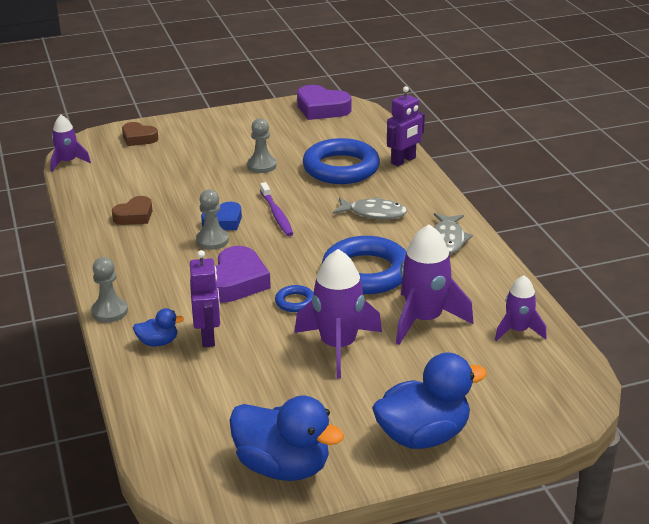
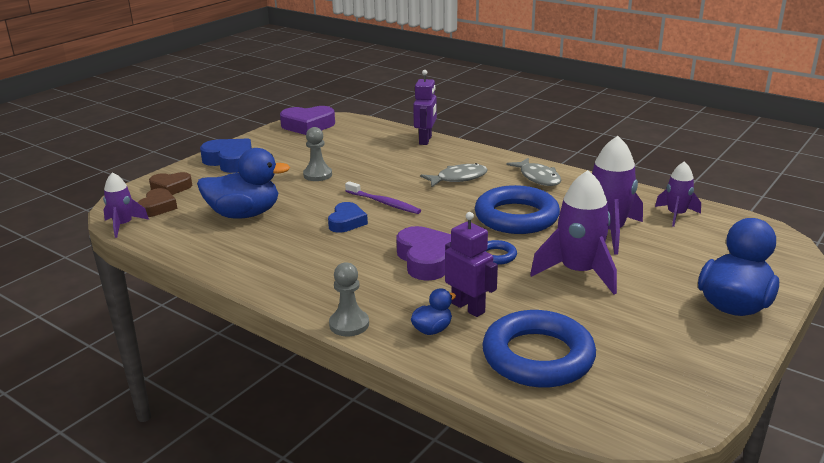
camera: 35 degrees left, 5 degrees down
brown heart [112,196,152,225] -> brown heart moved to [138,188,177,217]
grey pawn [196,189,229,250] -> none
blue duck [229,396,344,481] -> blue duck moved to [197,148,290,219]
blue ring [303,138,380,184] -> blue ring moved to [482,310,596,388]
none -> blue heart [200,138,252,173]

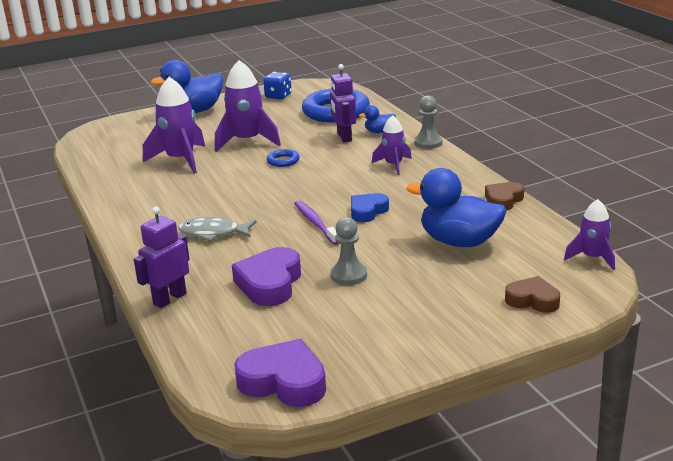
camera: 150 degrees left, 0 degrees up
brown heart [138,188,177,217] -> brown heart moved to [485,182,524,210]
blue heart [200,138,252,173] -> none
purple heart [396,226,451,281] -> purple heart moved to [232,247,301,306]
blue ring [475,185,560,234] -> none
grey fish [506,158,561,186] -> none
purple rocket [655,161,701,227] -> purple rocket moved to [372,115,412,175]
none -> blue dice [263,72,292,99]

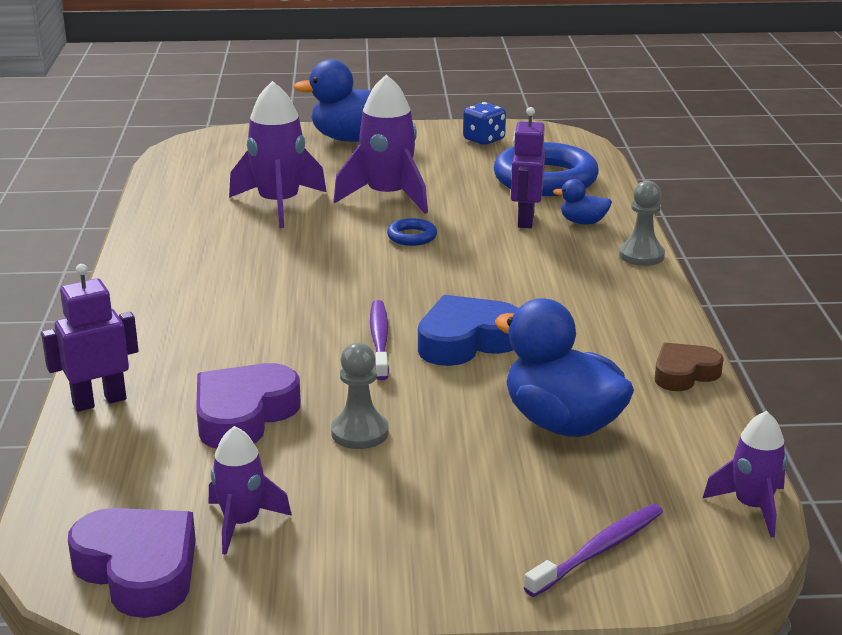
camera: 20 degrees right, 0 degrees up
grey fish [178,217,257,241] -> none
blue heart [351,193,389,222] -> blue heart [418,295,518,366], size x1.56
purple rocket [372,115,412,175] -> purple rocket moved to [209,426,292,555]
brown heart [505,276,560,313] -> purple toothbrush [524,504,663,597]

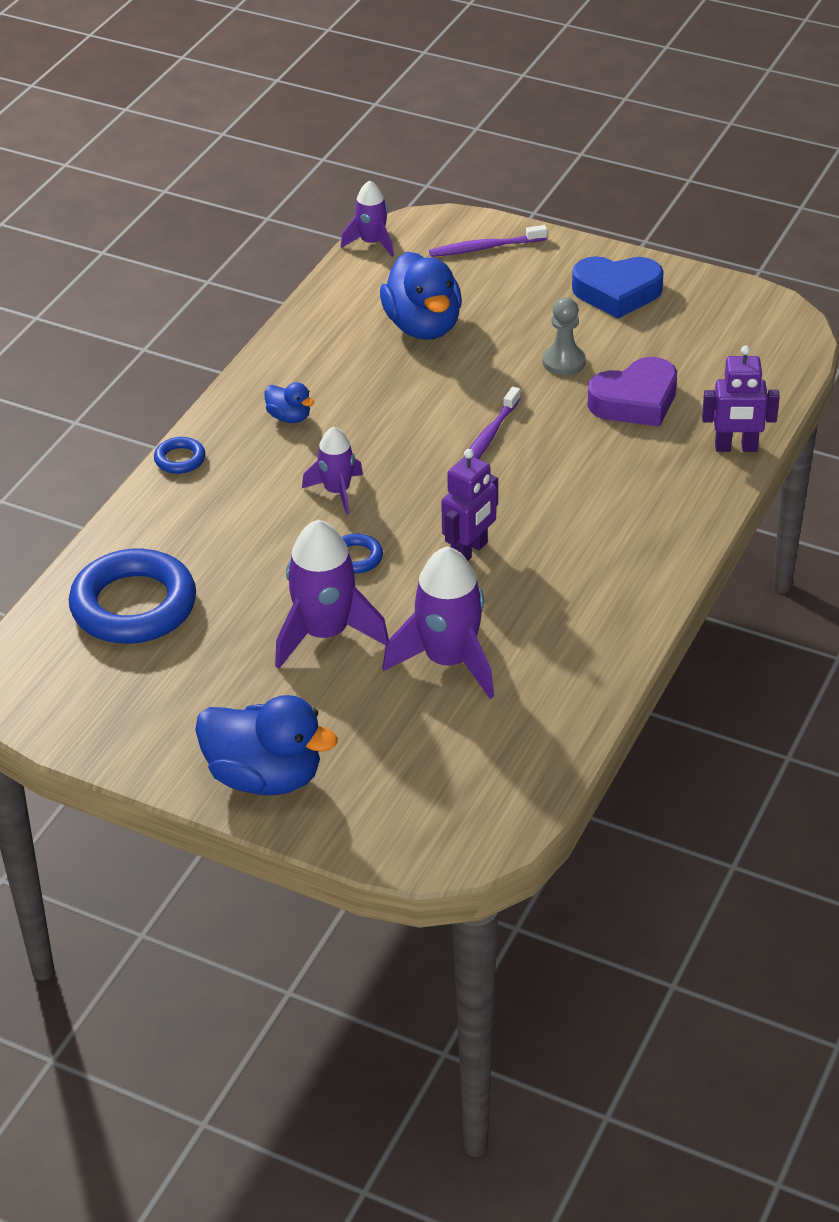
camera: 150 degrees left, 15 degrees up
purple heart [68,508,196,618] -> none
purple rocket [209,426,292,555] -> purple rocket moved to [302,427,363,515]
blue heart [418,295,518,366] -> blue heart moved to [572,256,664,318]
blue dice [463,102,506,145] -> none
purple robot [511,107,545,228] -> purple robot moved to [441,449,498,561]
blue duck [553,179,612,224] -> blue duck moved to [265,382,314,423]
grey pawn [619,181,665,266] -> blue ring [154,437,205,474]
brown heart [654,343,724,391] -> none

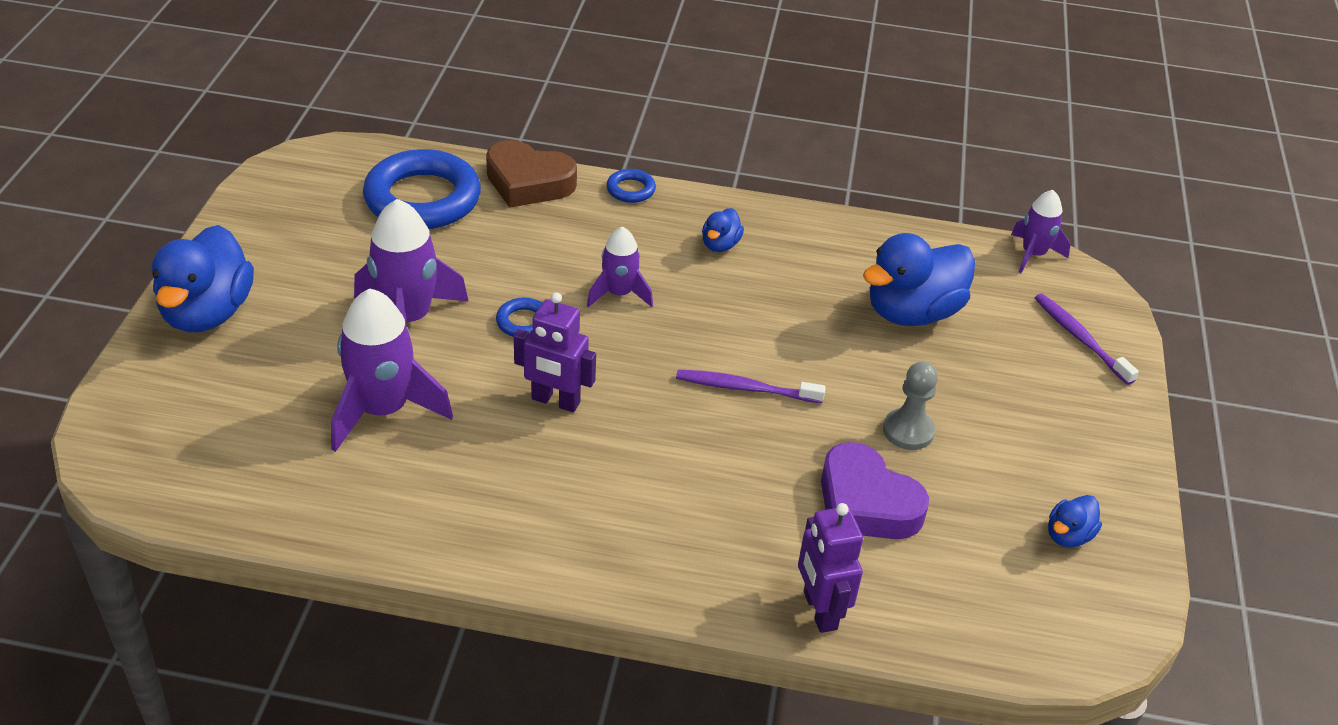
camera: 70 degrees right, 0 degrees up
blue heart [572,256,664,318] -> none
none -> brown heart [486,140,577,208]
none -> blue duck [1048,495,1102,547]

